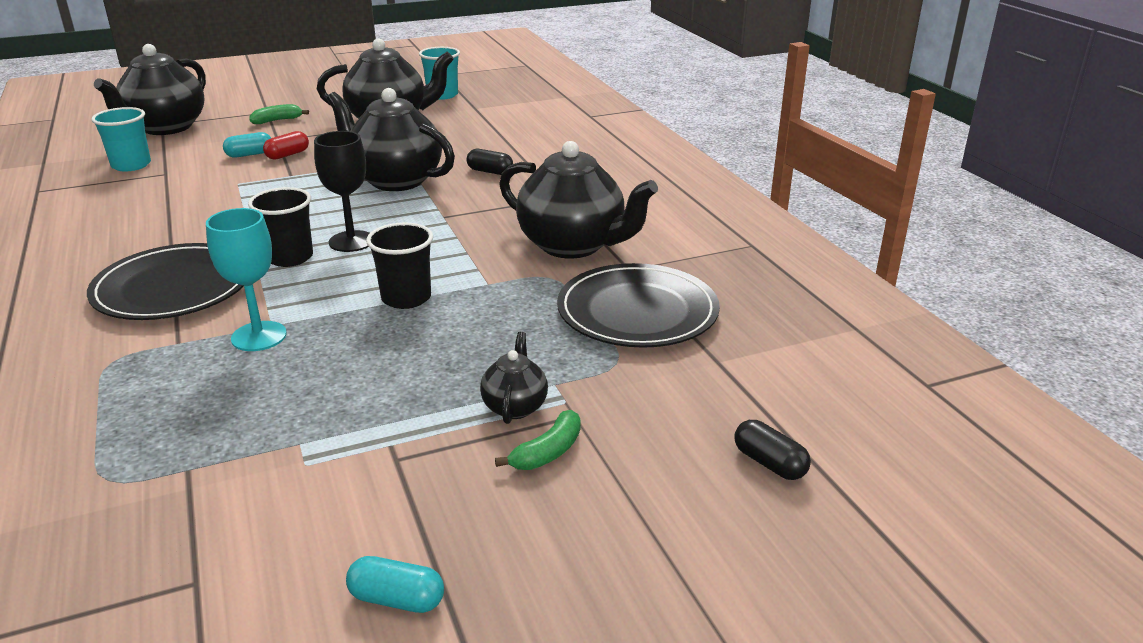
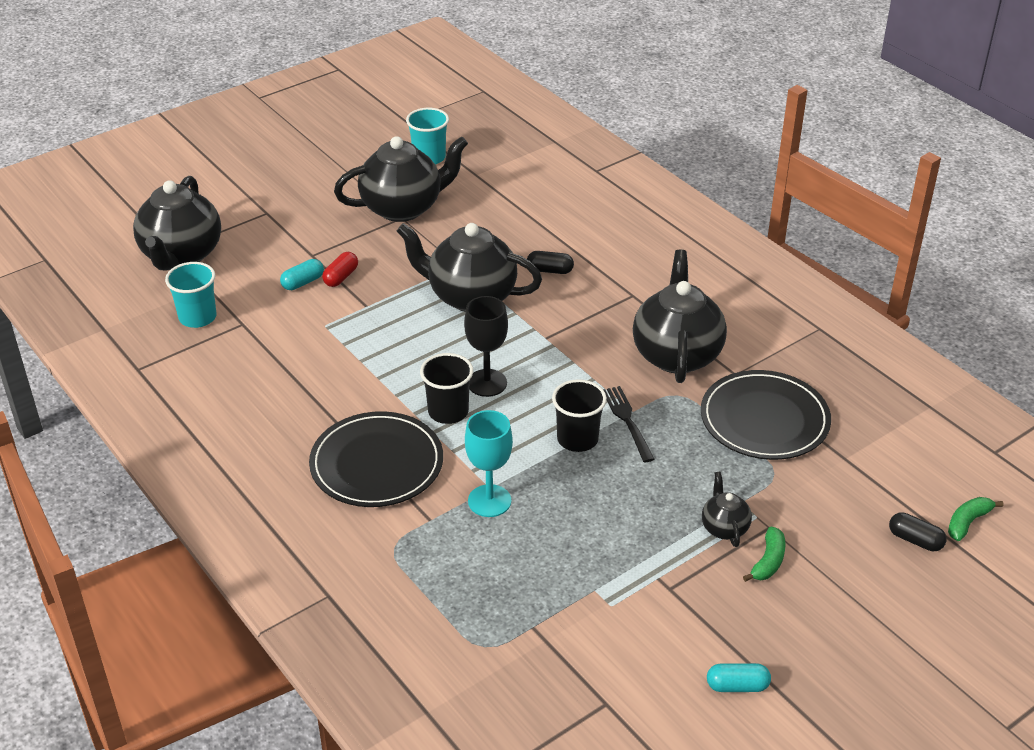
camera: 15 degrees left, 10 degrees up
green banana [249,104,309,124] -> green banana moved to [948,497,1004,541]
black teapot [499,141,658,259] -> black teapot turned 105 degrees counterclockwise [633,250,727,383]
none -> black fork [603,386,655,462]

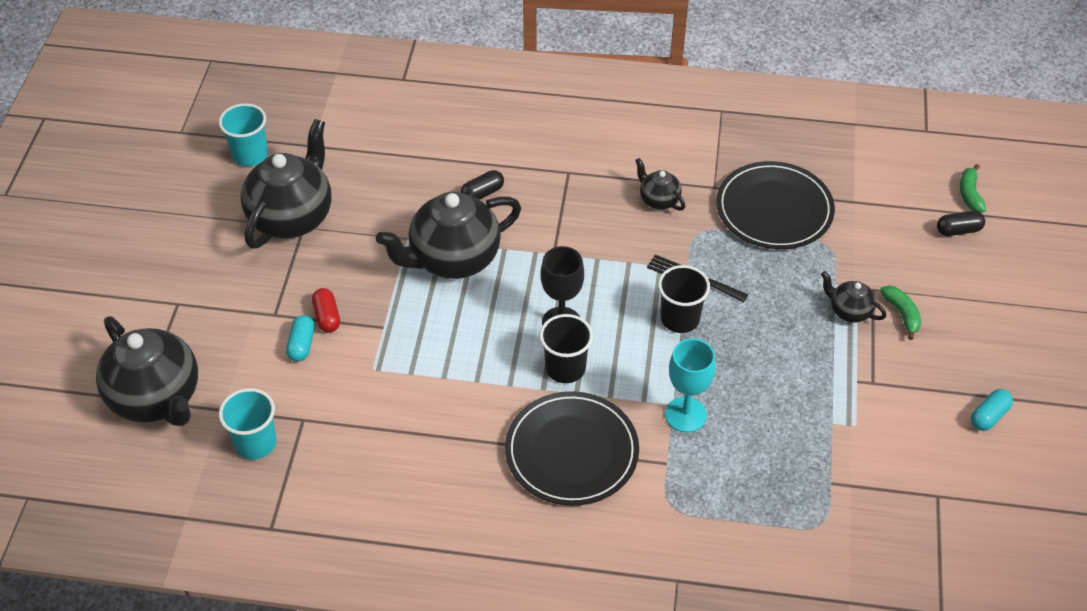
camera: 45 degrees left, 10 degrees up
black teapot [633,250,727,383] -> black teapot [635,158,685,211], size x0.47

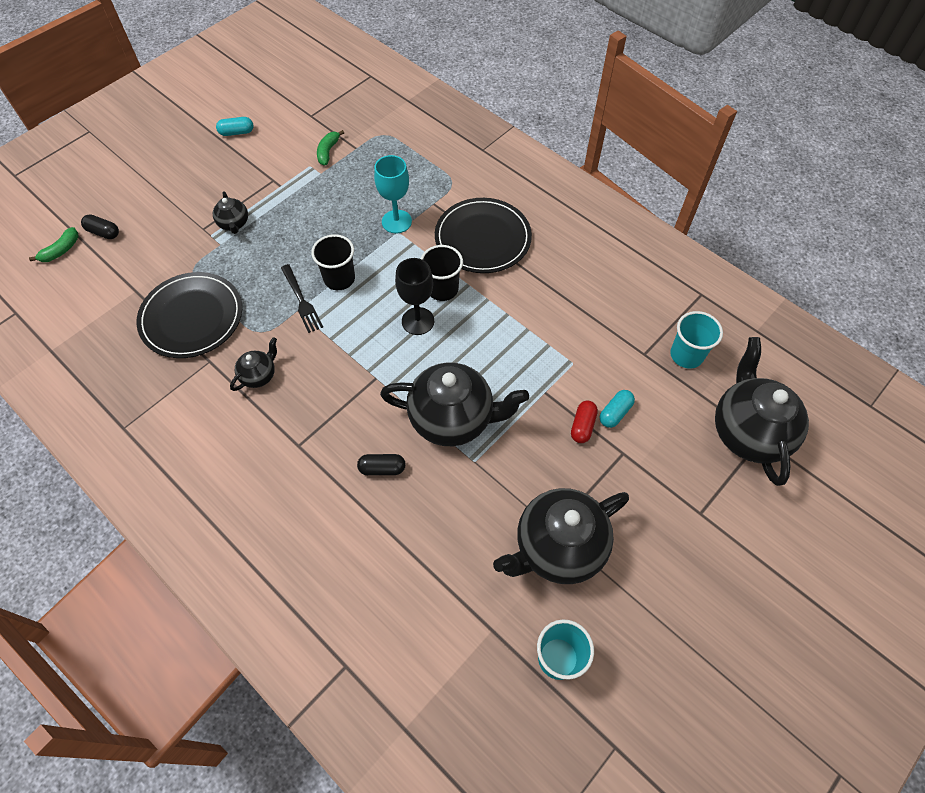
camera: 145 degrees left, 10 degrees up
black teapot [635,158,685,211] -> black teapot turned 135 degrees counterclockwise [230,337,277,391]
green banana [880,286,921,340] -> green banana moved to [317,130,344,165]

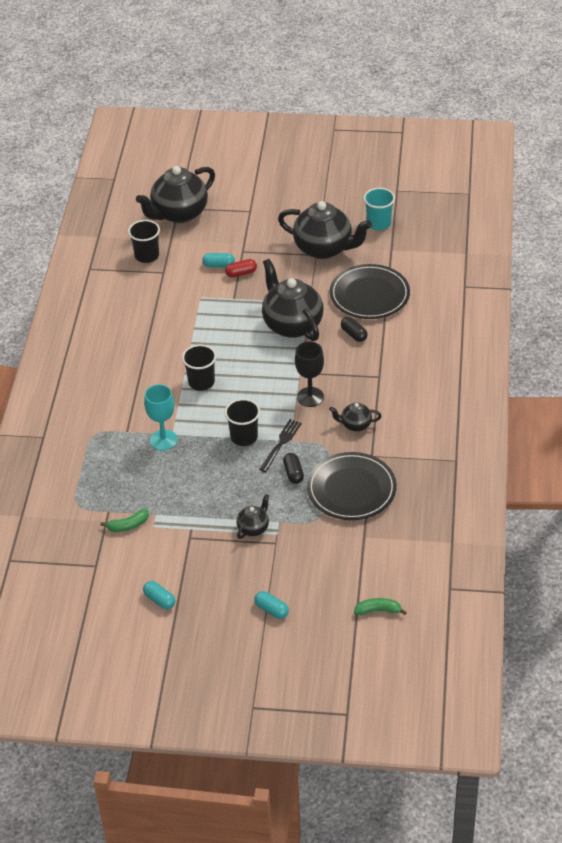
camera: 125 degrees left, 15 degrees down
black capsule [81,215,119,239] -> black capsule moved to [283,453,304,484]
black goblet [395,258,434,335] -> black goblet moved to [295,341,324,407]
black plate [435,198,532,273] -> black plate moved to [330,264,410,319]
turquoise cup [670,311,723,369] -> black cup [128,220,160,263]
none -> turquoise capsule [254,591,289,619]

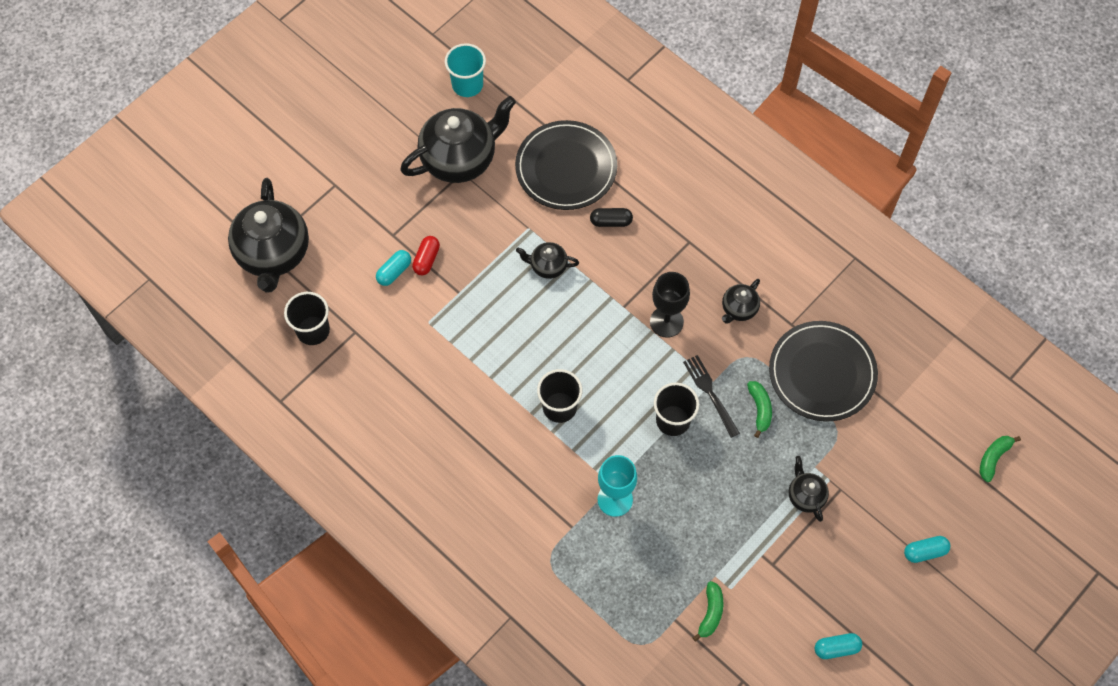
camera: 55 degrees left, 20 degrees up
black teapot [262,259,324,341] -> black teapot [516,242,579,279], size x0.47
black capsule [283,453,304,484] -> green banana [747,381,772,438]

